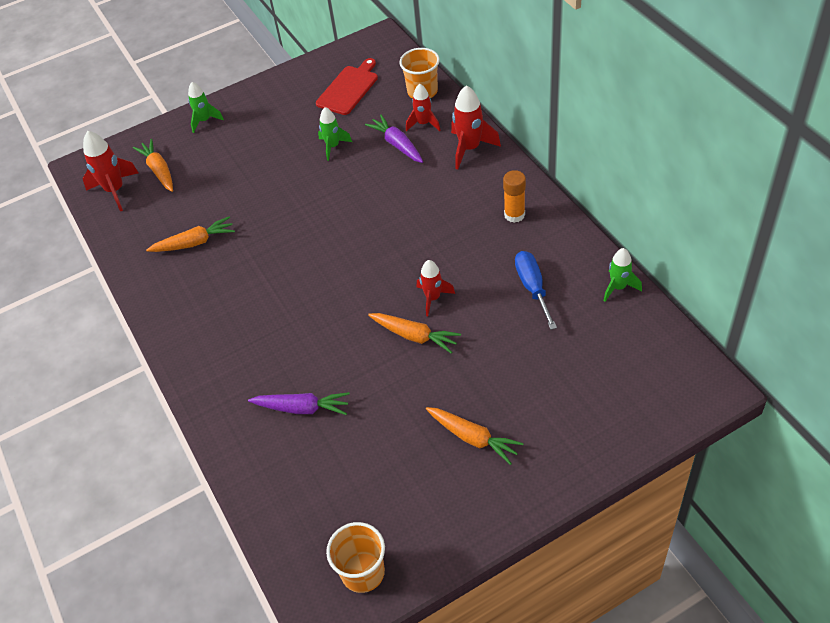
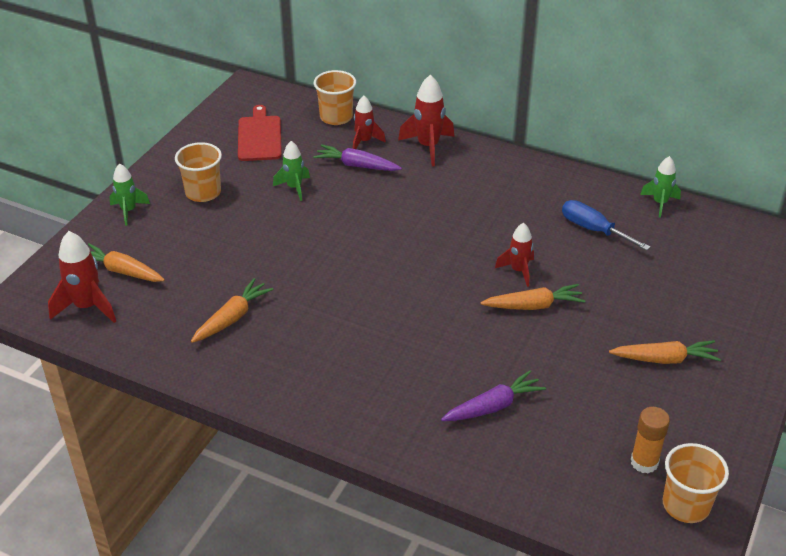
camera: 40 degrees left, 10 degrees down
orange glue stick [503,170,526,223] -> orange glue stick moved to [630,407,670,473]
none -> orange cup [175,142,222,202]

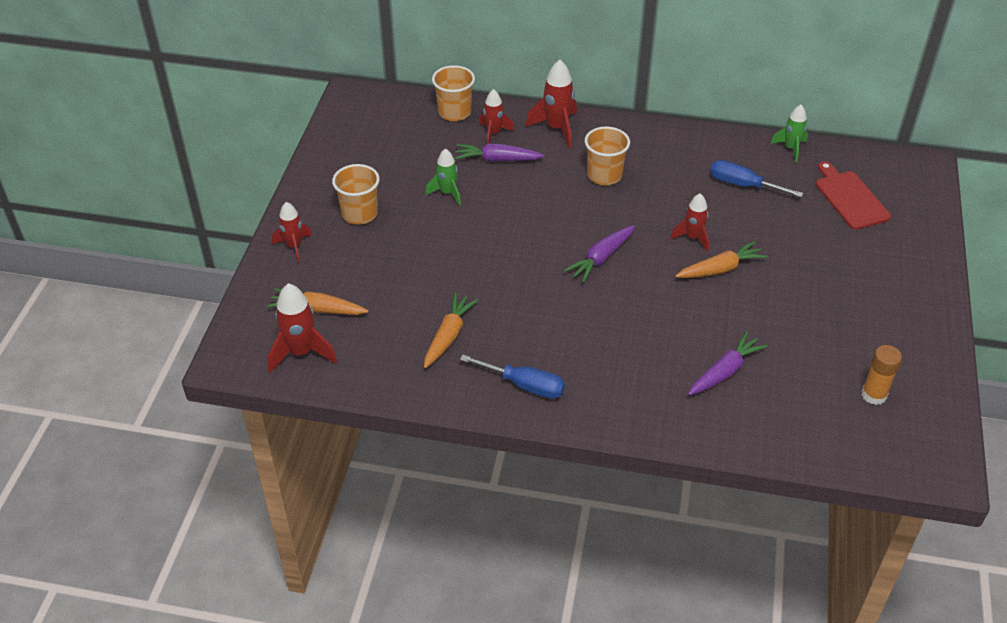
camera: 15 degrees left, 5 degrees up
green rocket [109,163,150,226] -> red rocket [272,202,312,262]
red cutting board [238,105,282,161] -> red cutting board moved to [816,161,891,230]
orange carrot [609,340,721,364] -> none
orange cup [663,443,729,523] -> orange cup moved to [585,126,630,185]
none -> blue screwdriver [460,355,565,399]
none -> purple carrot [564,225,635,283]

